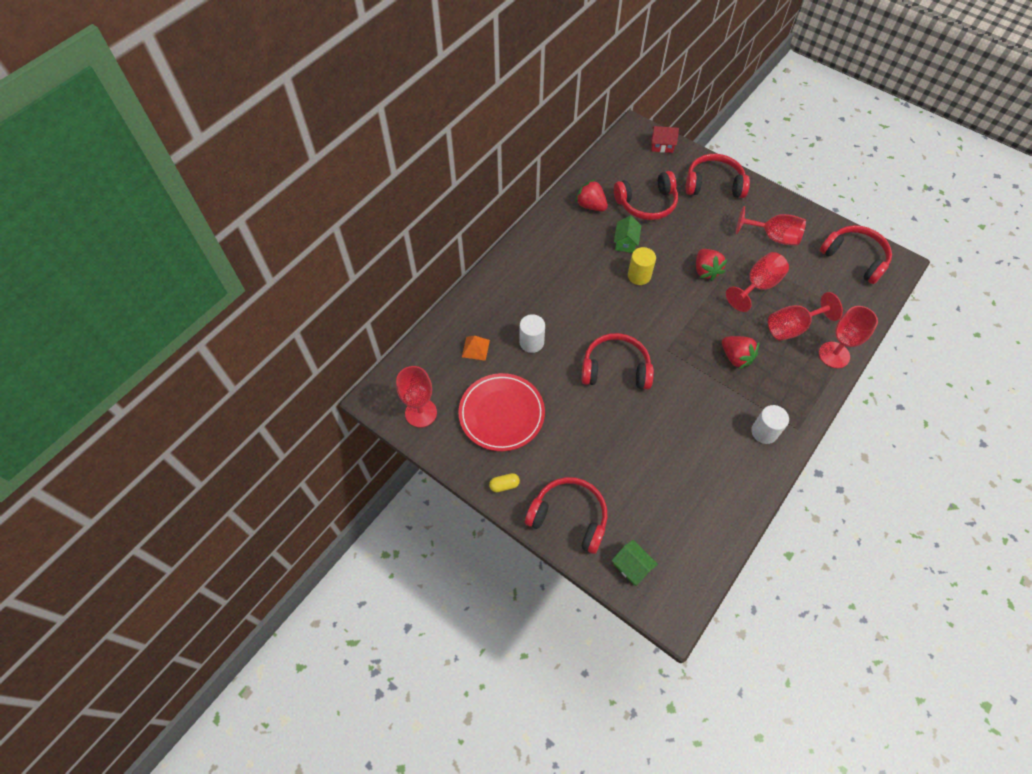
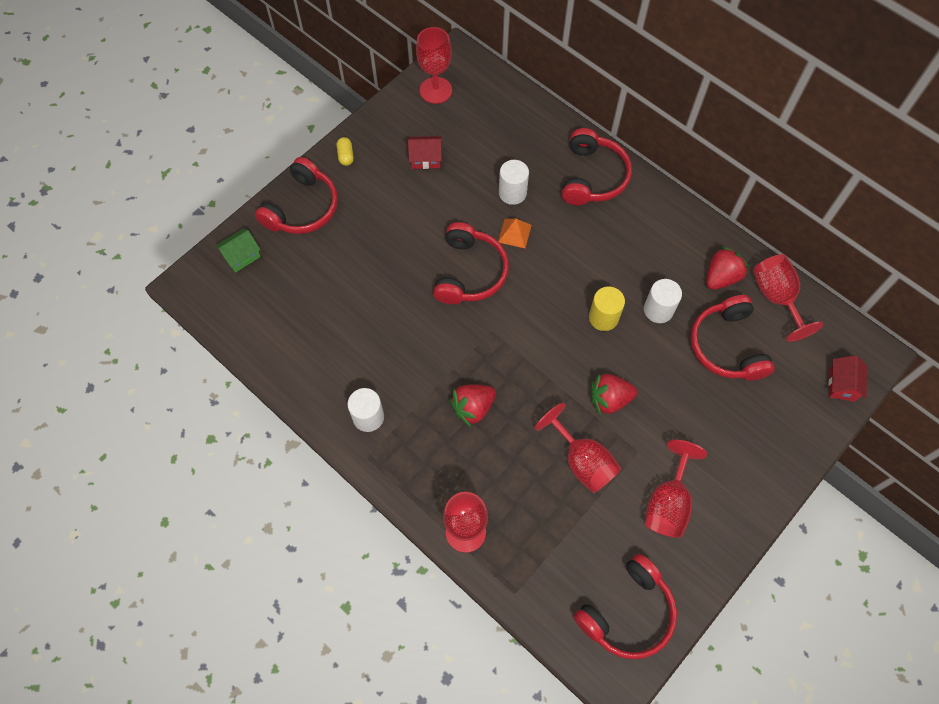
camera: 95 degrees right, 5 degrees up
red plate [458,373,545,451] -> red house [408,136,442,169]
orange pyramid [462,336,490,361] -> orange pyramid moved to [498,219,532,248]
green house [614,215,641,253] -> white cylinder [644,279,682,323]
red headphones [686,154,750,198] -> red headphones moved to [562,128,632,205]
red goblet [768,292,843,341] -> red goblet moved to [753,254,823,342]

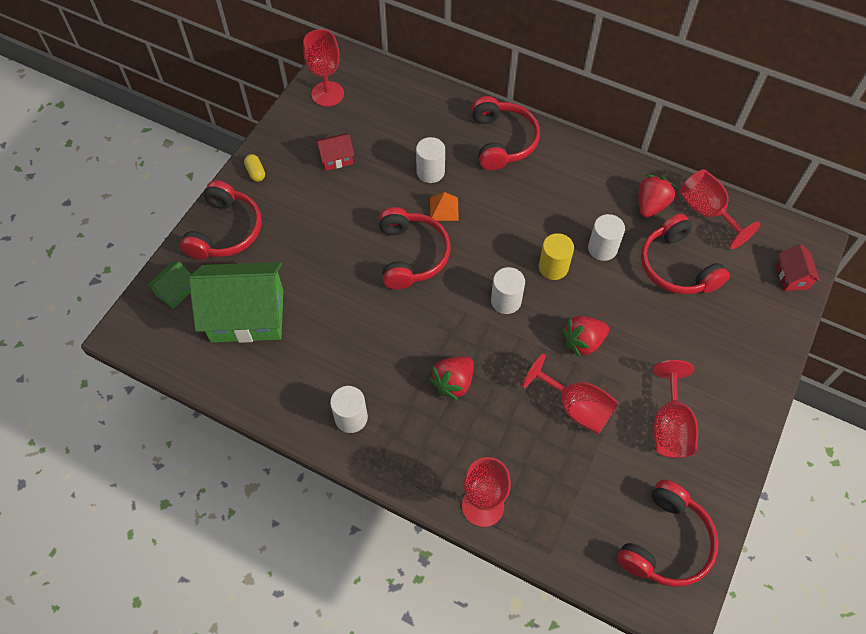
camera: 15 degrees left, 5 degrees down
none -> green house [189,262,284,343]
none -> white cylinder [491,267,525,314]

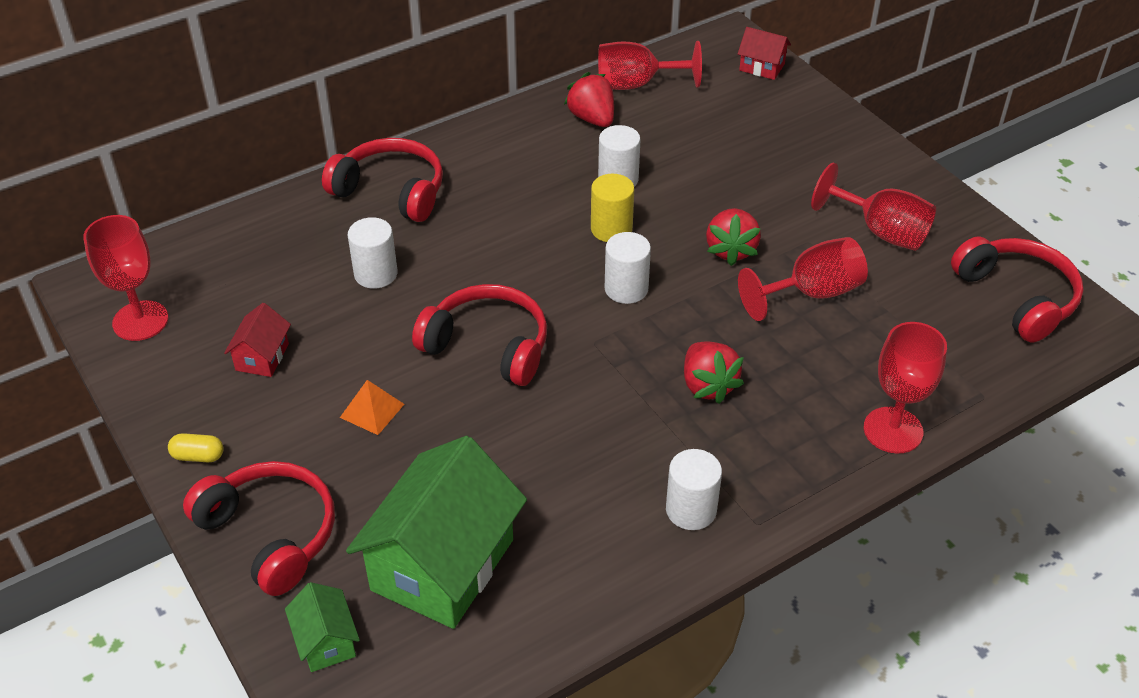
camera: 60 degrees left, 15 degrees down
orange pyramid [430,192,459,221] -> orange pyramid moved to [340,380,404,435]
red headphones [641,214,730,294] -> none

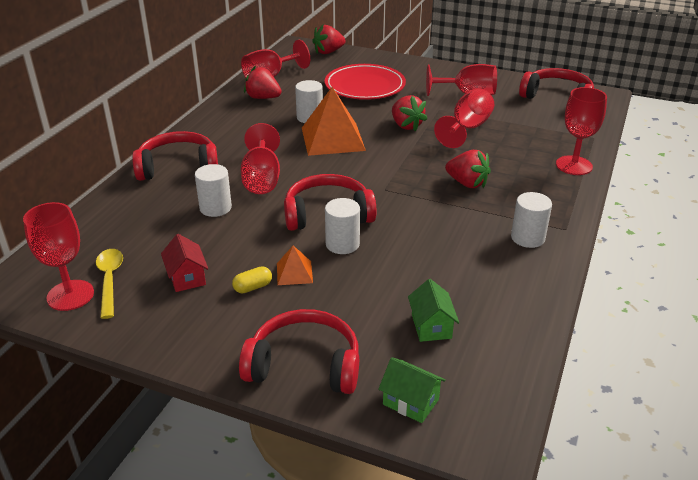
camera: 35 degrees left, 10 degrees down
yellow capsule [168,433,224,462] -> yellow capsule moved to [232,266,272,293]
green house [346,436,527,629] -> green house [408,279,459,342], size x0.45
yellow cylinder [591,174,634,242] -> orange pyramid [302,87,366,156]
white cylinder [605,232,651,304] -> white cylinder moved to [325,198,360,254]
red house [738,27,791,80] -> red strawberry [312,25,346,54]
none -> yellow spoon [96,249,123,319]
none -> red goblet [241,123,280,194]
none -> red plate [325,64,406,100]

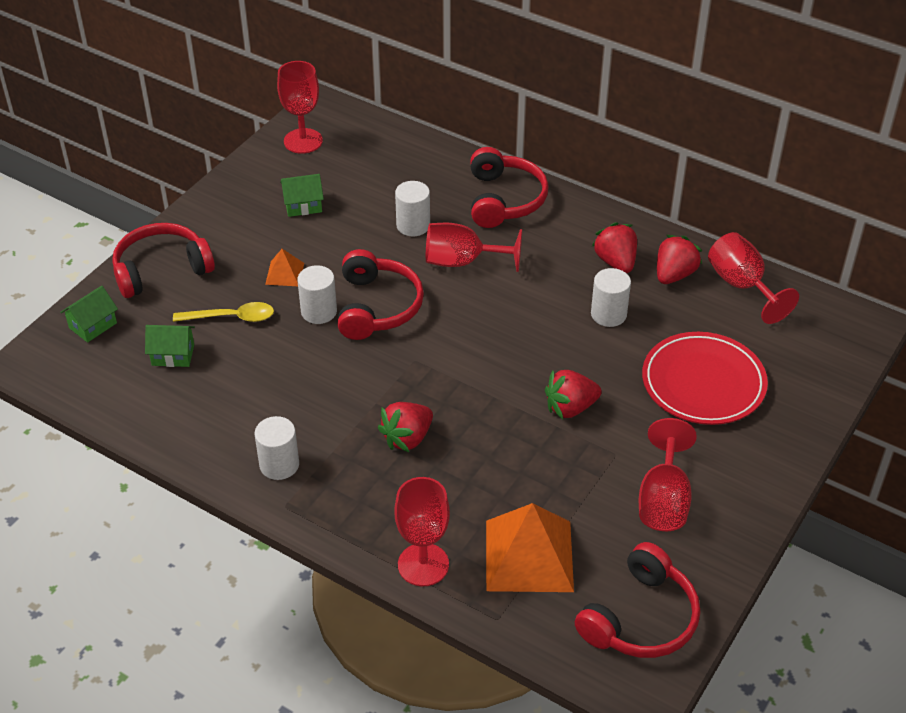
camera: 100 degrees right, 10 degrees up
yellow spoon [96,249,123,319] -> yellow spoon moved to [173,302,274,322]
red house [161,234,208,292] -> green house [280,174,324,217]
yellow capsule [232,266,272,293] -> none
red headphones [239,309,359,394] -> red headphones turned 135 degrees counterclockwise [112,223,215,298]
orange pyramid [302,87,366,156] -> orange pyramid moved to [486,503,574,592]
red strawberry [312,25,346,54] -> red strawberry moved to [592,222,637,273]
red goblet [434,88,494,148] -> none

